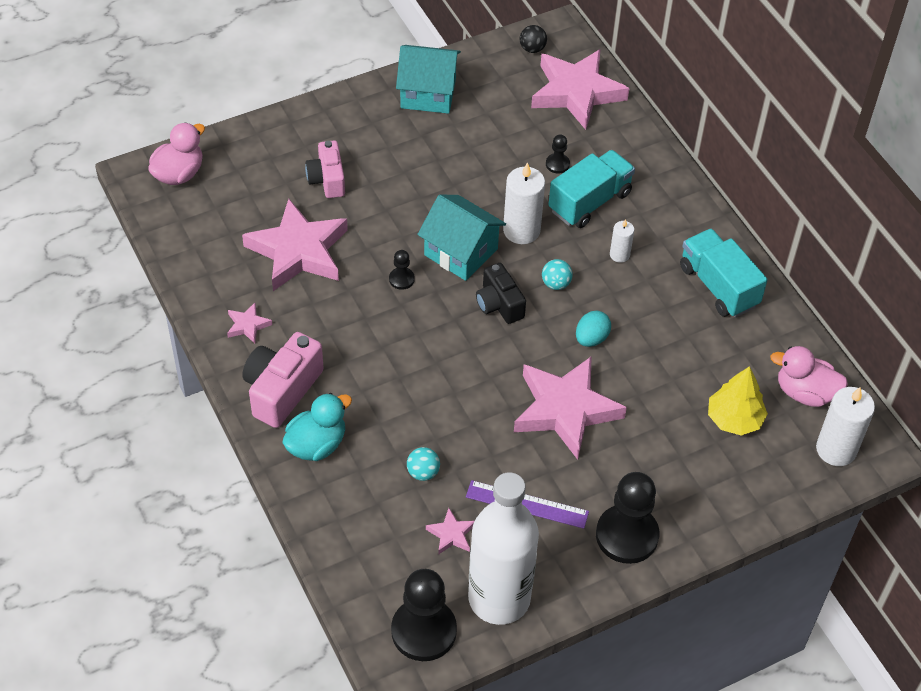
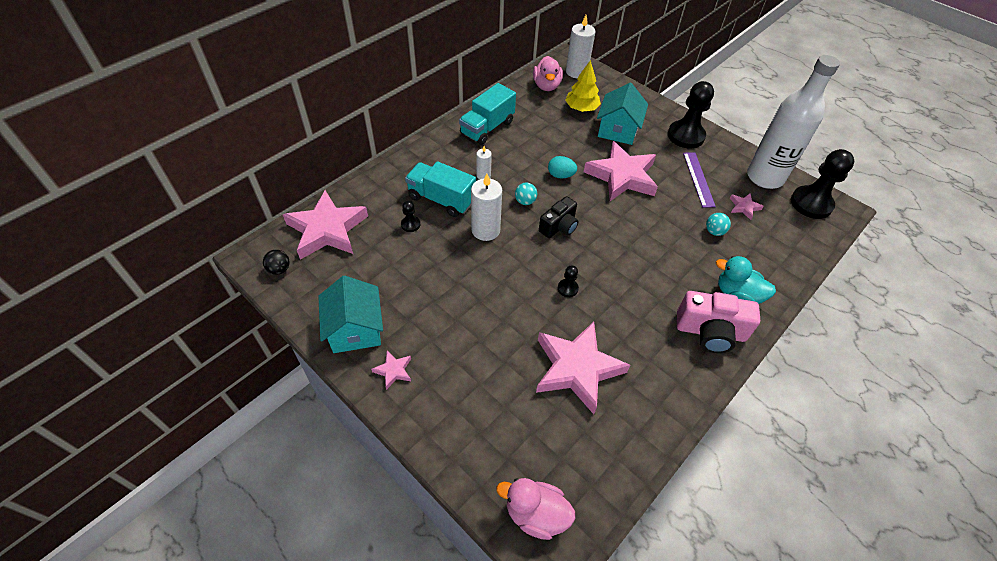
camera: 110 degrees left, 0 degrees up
pink star [227,303,272,344] -> pink star moved to [371,351,411,390]
pink camera [305,140,345,198] -> none
turquoise house [417,194,506,281] -> turquoise house moved to [597,83,648,145]

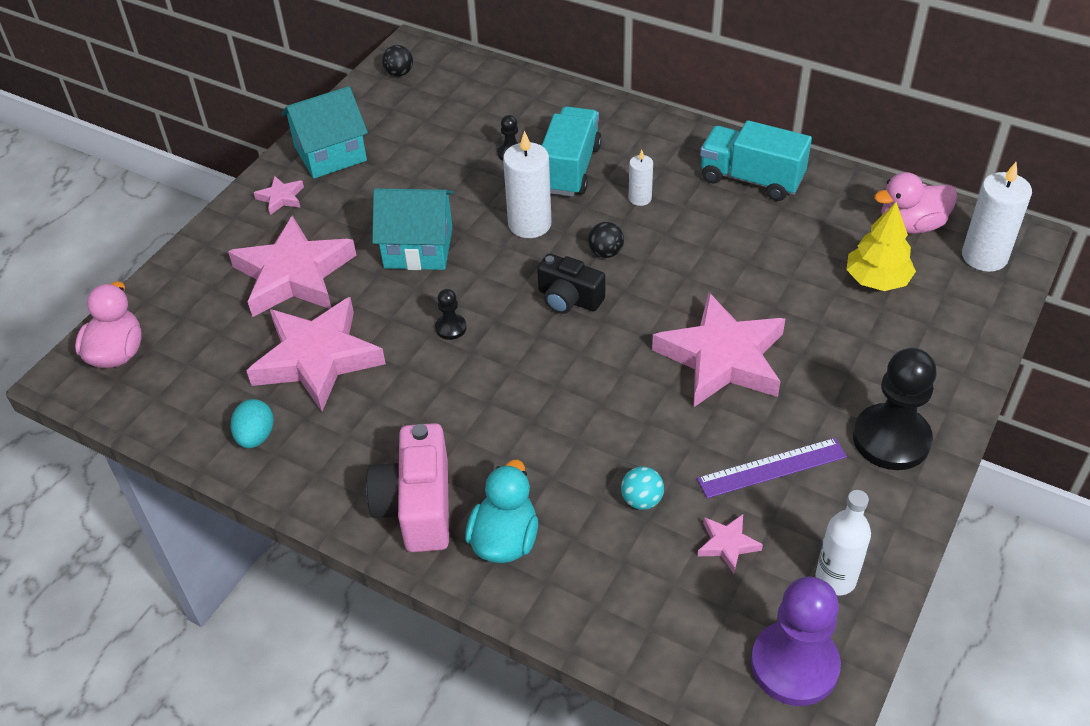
camera: 80 degrees right, 5 degrees down
pink star [283,190,368,260] -> pink star moved to [228,215,357,317]
turquoise ball [515,183,537,205] -> black ball [588,222,624,258]
turquoise egg [548,156,577,178] -> turquoise egg moved to [231,399,274,448]
turquoise house [597,83,648,145] -> turquoise house moved to [372,188,454,270]
white bottle [747,55,840,189] -> white bottle [815,490,871,595], size x0.51
black pawn [791,149,854,219] -> purple pawn [751,577,841,706]

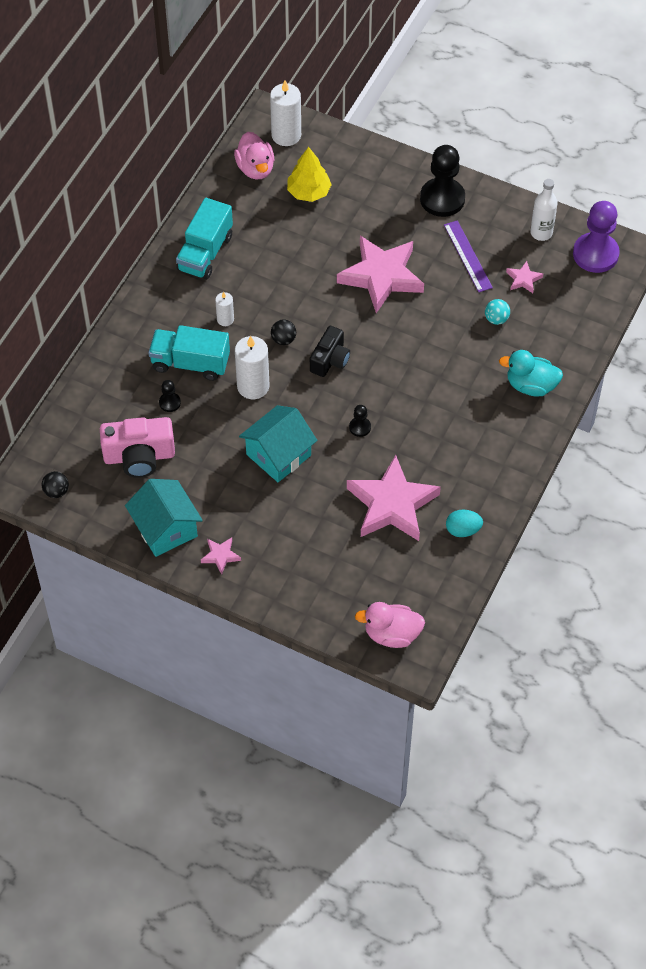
camera: 95 degrees left, 10 degrees up
pink star [228,215,357,317] -> none
pink camera [366,423,449,552] -> pink camera moved to [100,417,175,478]
turquoise house [372,188,454,270] -> turquoise house turned 45 degrees clockwise [239,405,317,482]

